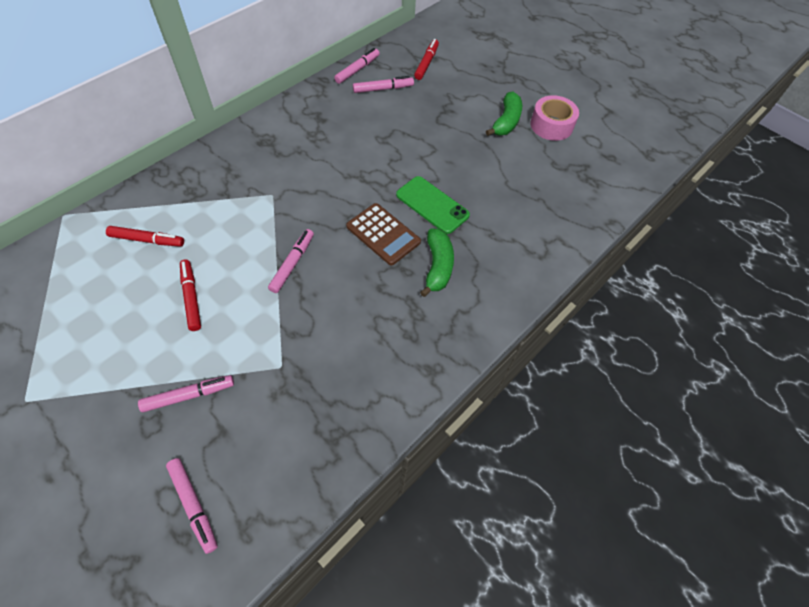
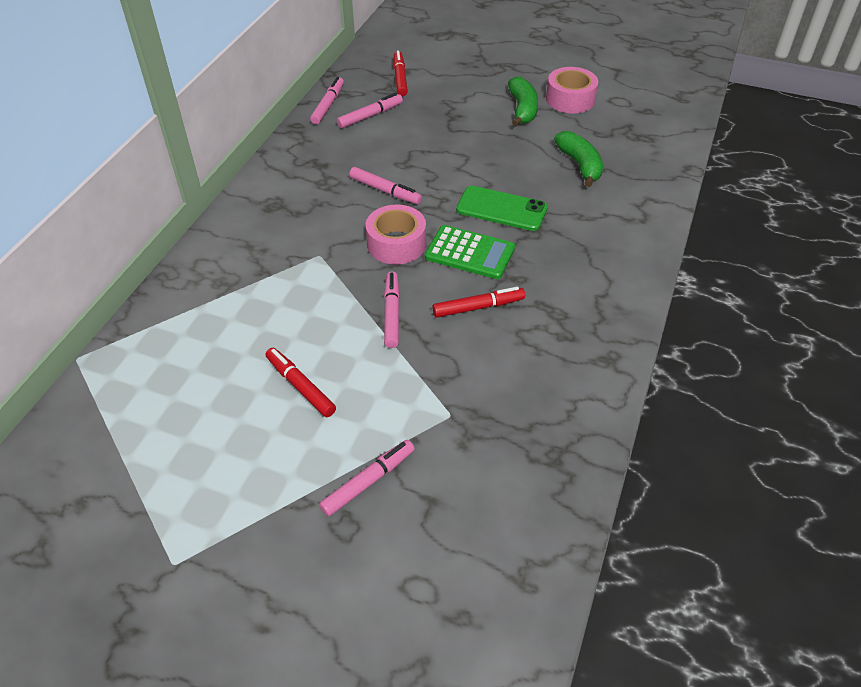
camera: 20 degrees left, 10 degrees down
red marker [106,226,184,247] -> red marker moved to [432,287,525,318]
pink marker [166,458,218,554] -> pink marker moved to [349,167,422,204]
brown calculator [346,203,421,266] -> green calculator [425,225,515,279]
green banana [420,229,454,297] -> green banana moved to [554,131,603,187]
none -> pink tape [366,205,426,265]

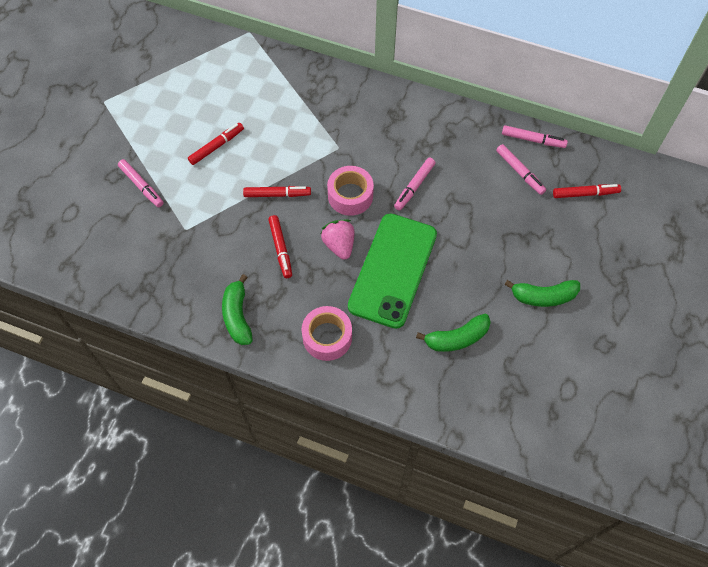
camera: 90 degrees right, 15 degrees up
pink marker [384,271,400,348] -> red marker [243,186,311,197]
green calculator [425,225,515,279] -> pink strawberry [321,220,355,260]
green phone [456,186,548,231] -> green phone [348,213,437,329], size x1.65
pink tape [546,67,598,113] -> pink tape moved to [302,306,352,361]
none -> green banana [222,274,253,345]

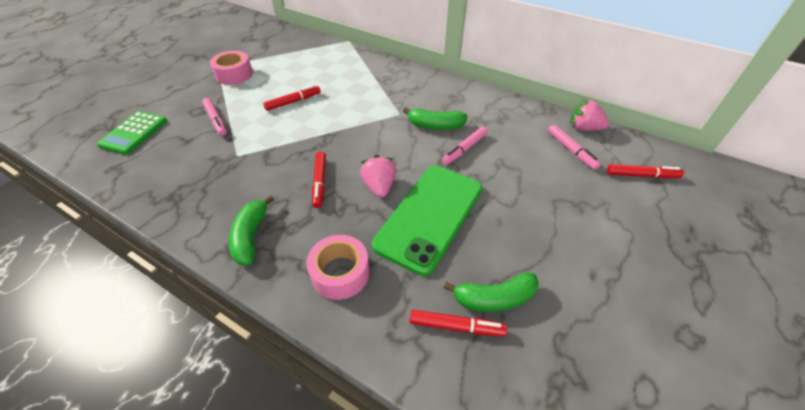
camera: 10 degrees right, 15 degrees down
red marker [243,186,311,197] -> red marker moved to [410,310,507,337]
pink tape [327,166,374,216] -> pink tape moved to [210,51,253,85]
pink marker [502,125,568,148] -> pink strawberry [570,99,609,131]
green banana [504,280,580,307] -> green banana moved to [403,107,468,130]
none -> green calculator [97,111,167,155]

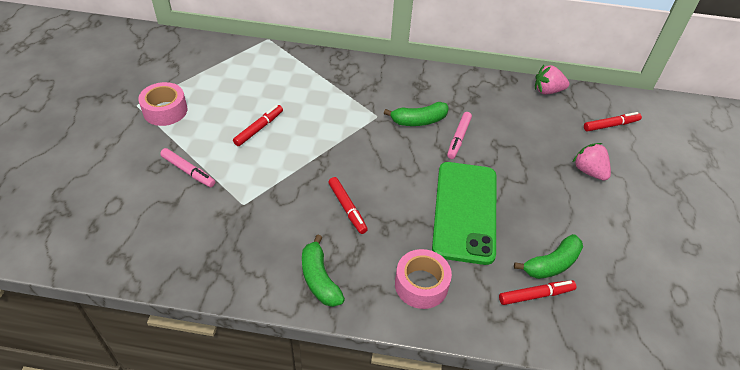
camera: 25 degrees left, 0 degrees up
green calculator [97,111,167,155] -> none
pink strawberry [360,155,396,198] -> pink strawberry moved to [573,143,611,181]
pink marker [548,125,601,170] -> none

